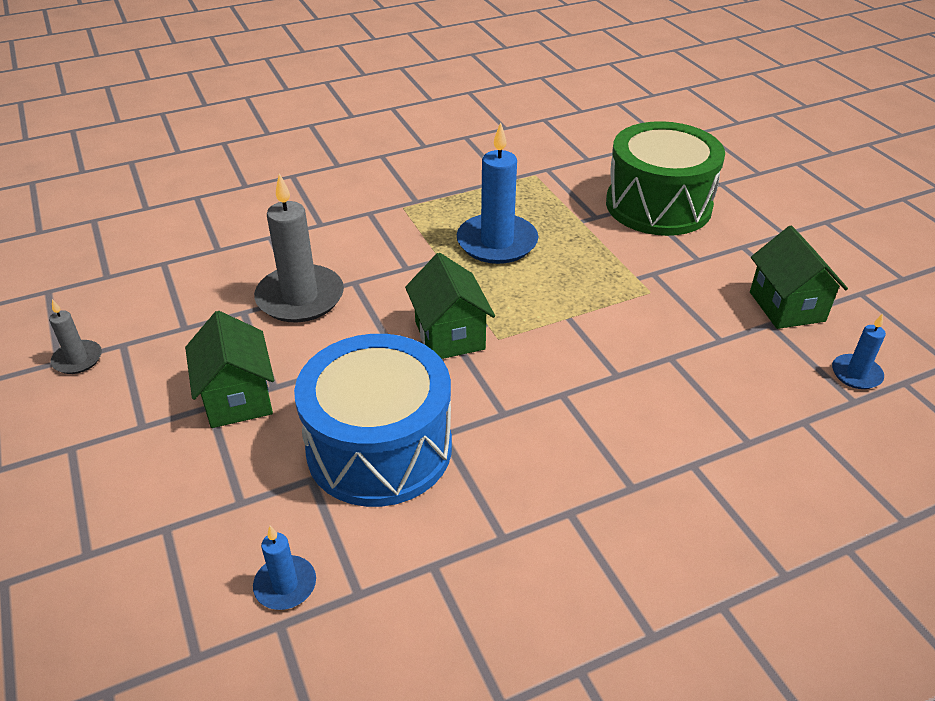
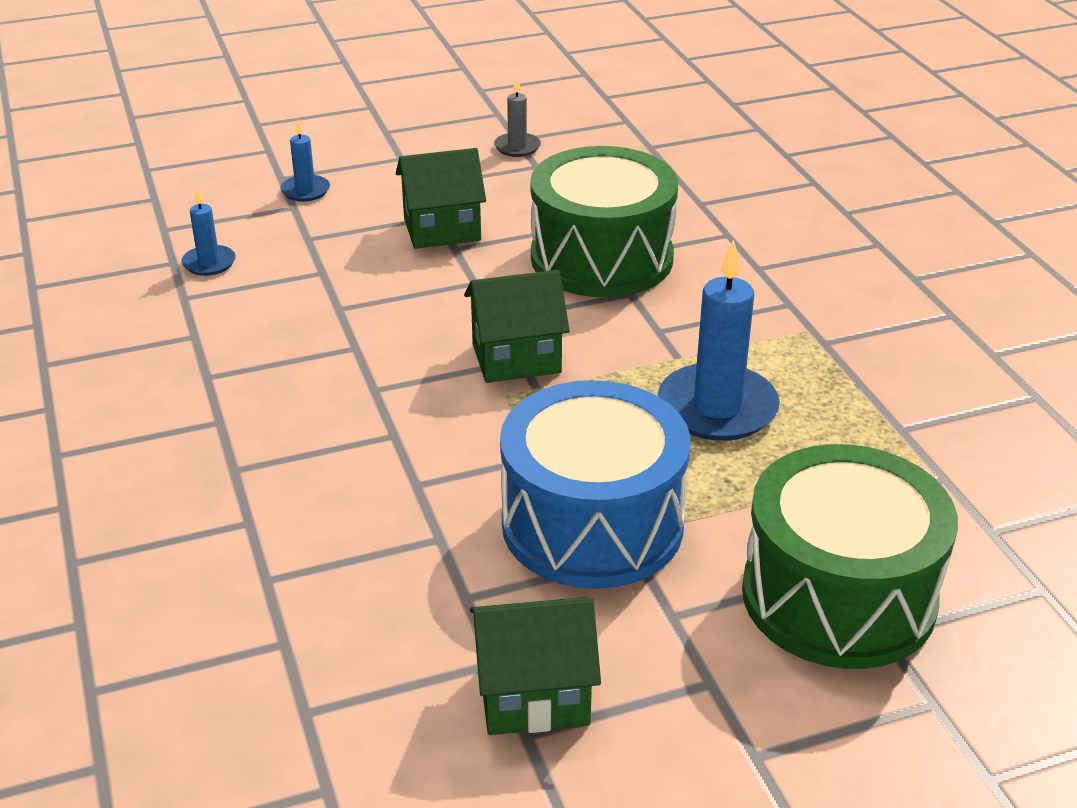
camera: 95 degrees right, 5 degrees down
grey candle [254,173,344,322] -> green drum [530,146,678,297]
blue drum [294,334,452,507] -> blue drum moved to [500,380,691,589]
blue candle [832,313,886,389] -> blue candle moved to [280,119,330,202]

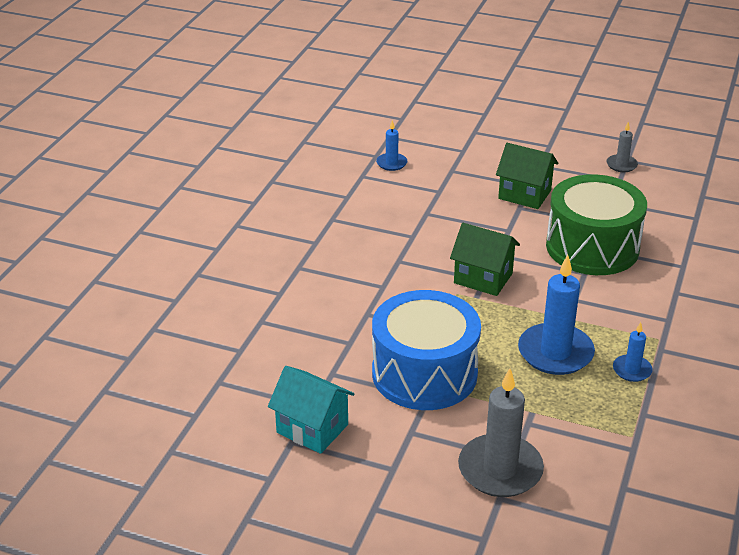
camera: 40 degrees right, 0 degrees up
blue candle [280,119,330,202] -> blue candle moved to [613,322,653,382]
green house [470,597,601,735] -> turquoise house [268,366,354,454]
green drum [742,444,958,669] -> grey candle [458,368,544,497]

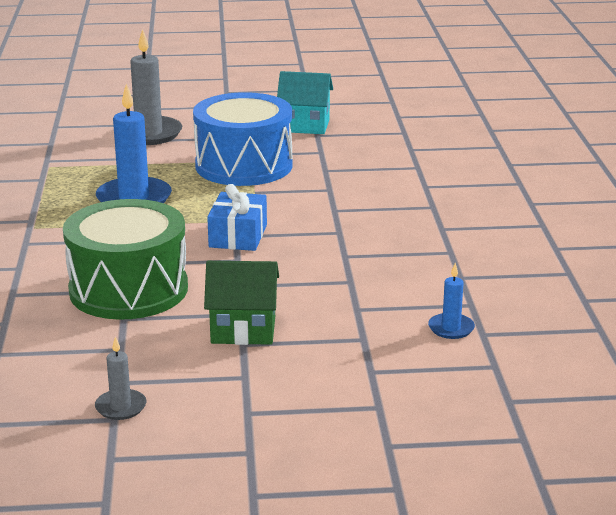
camera: 155 degrees right, 10 degrees down
green house [450,223,520,296] -> blue gift [207,184,267,251]
blue candle [613,322,653,382] -> none

